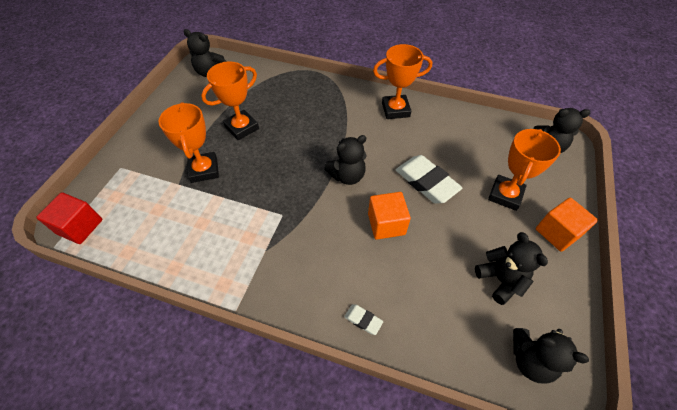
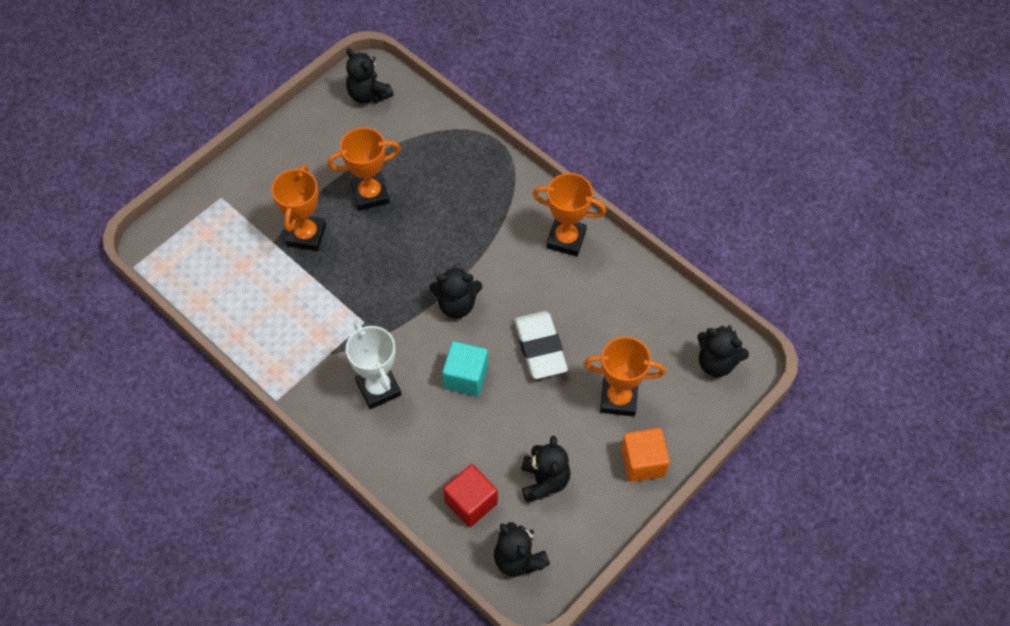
camera: 25 degrees right, 5 degrees up
red cube [36,192,102,244] -> red cube moved to [443,464,498,527]
white eraser [344,304,383,335] -> none
orange cube [368,192,411,240] -> turquoise cube [442,341,488,396]
orange trophy [488,129,561,211] -> orange trophy turned 45 degrees clockwise [584,337,666,417]
none -> white trophy [346,322,401,409]

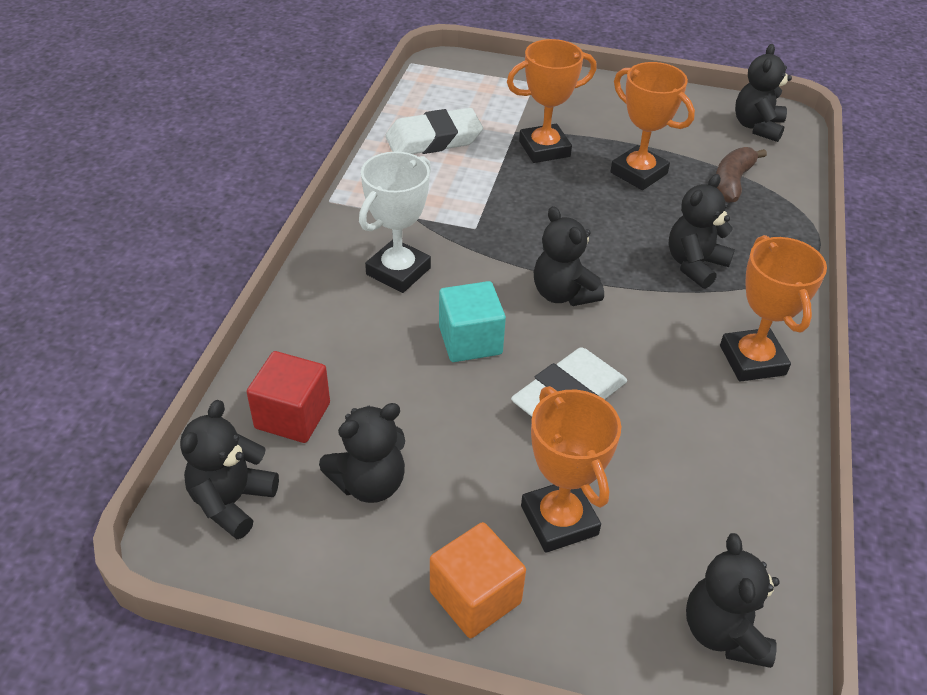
camera: 60 degrees right, 15 degrees down
none -> white eraser [385,108,483,154]
none -> black teddy bear [669,174,735,288]
none -> brown banana [716,147,767,203]

